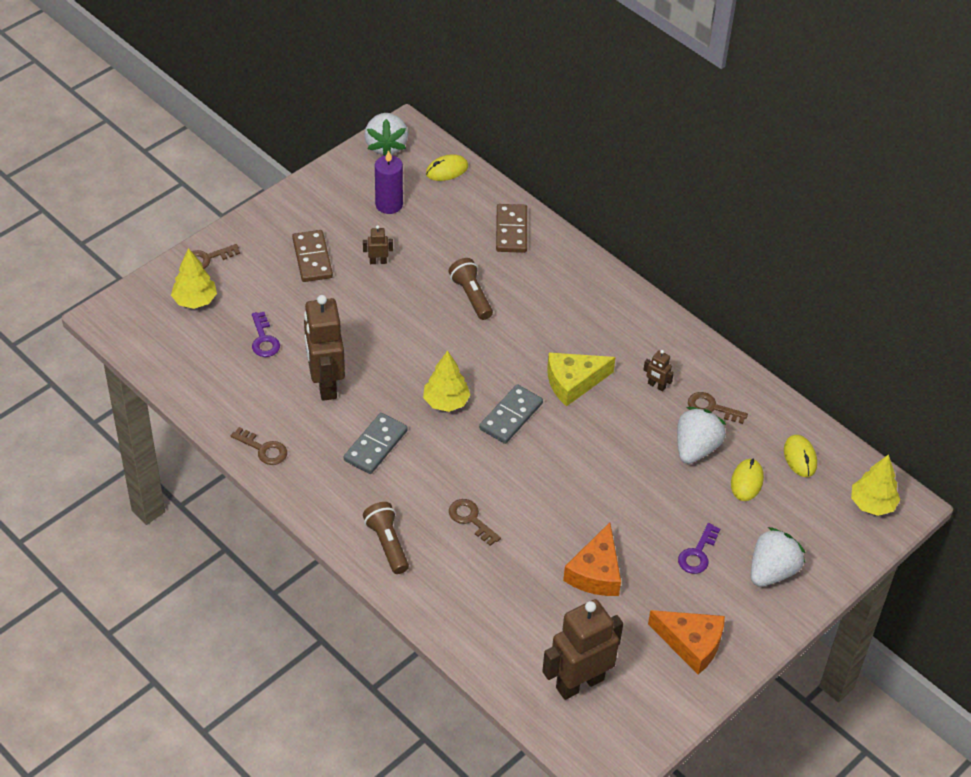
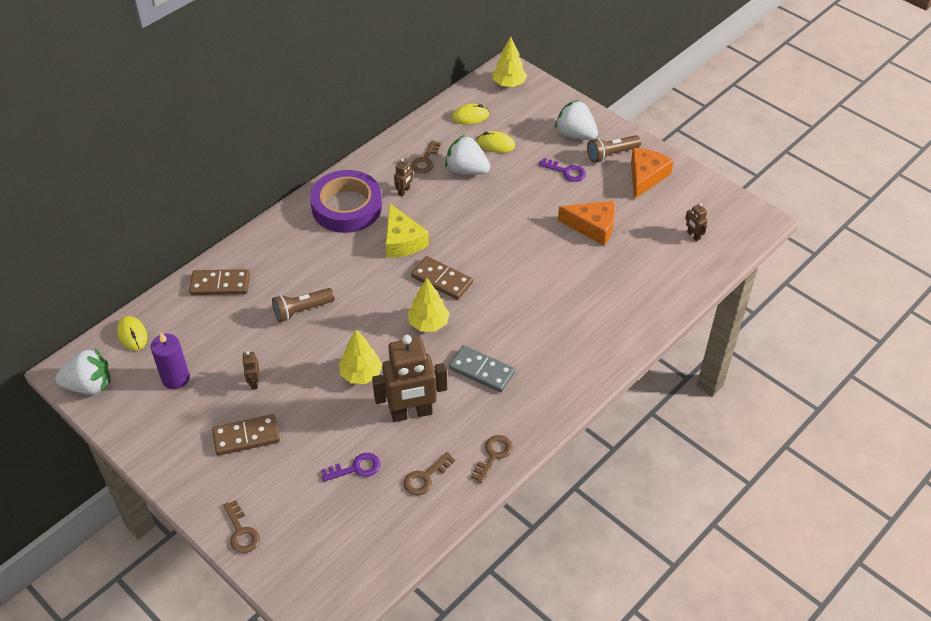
camera: 90 degrees left, 0 degrees up
yellow tree [171,248,217,309] -> yellow tree moved to [339,330,382,384]
brown flashlight [363,502,409,574] -> brown flashlight moved to [587,135,641,163]
brown key [449,499,501,546] -> brown key moved to [404,452,455,495]
grey domino [479,384,543,444] -> brown domino [411,256,473,300]
brown robot [542,599,623,700] -> brown robot [685,203,708,241], size x0.42
none -> purple tape [310,170,382,233]

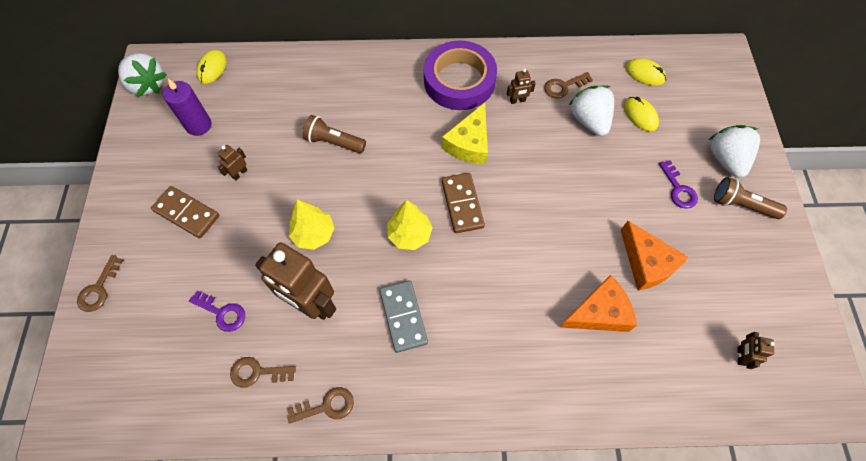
camera: 45 degrees right, 15 degrees up
brown domino [189,269,250,295] -> none
yellow tree [492,37,527,87] -> none
orange cheese [631,148,674,199] -> orange cheese moved to [560,275,637,332]

